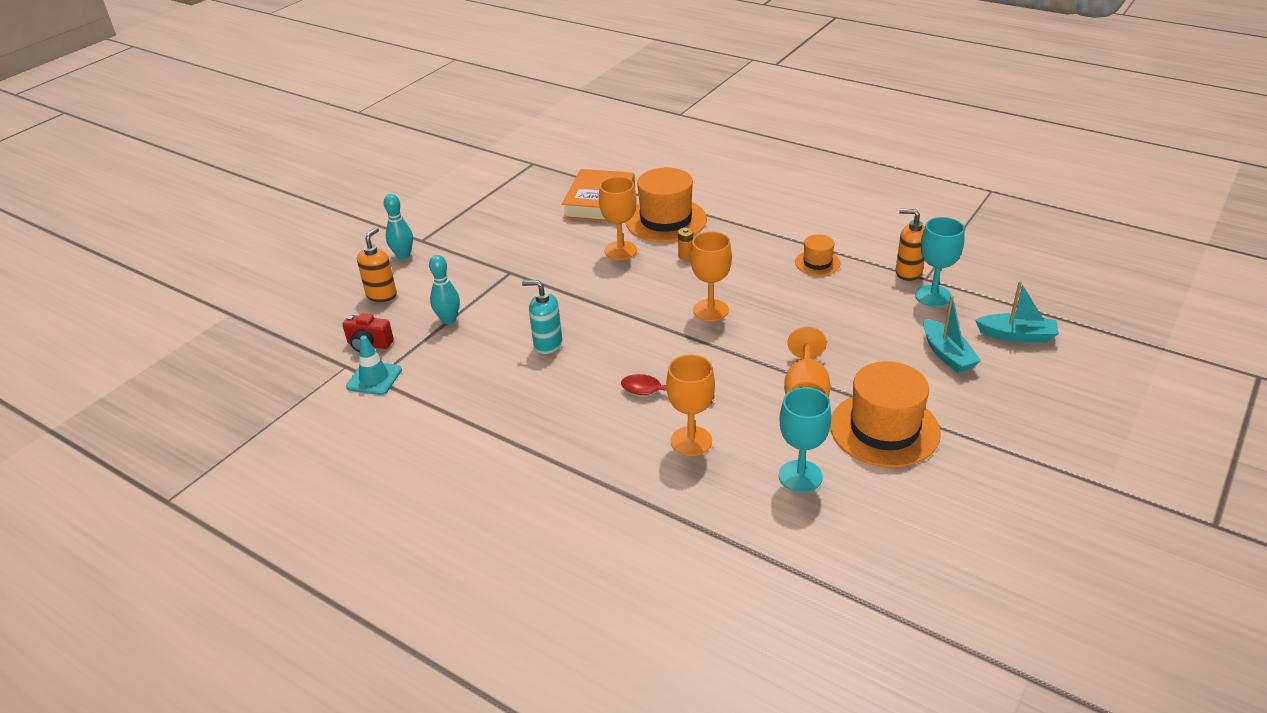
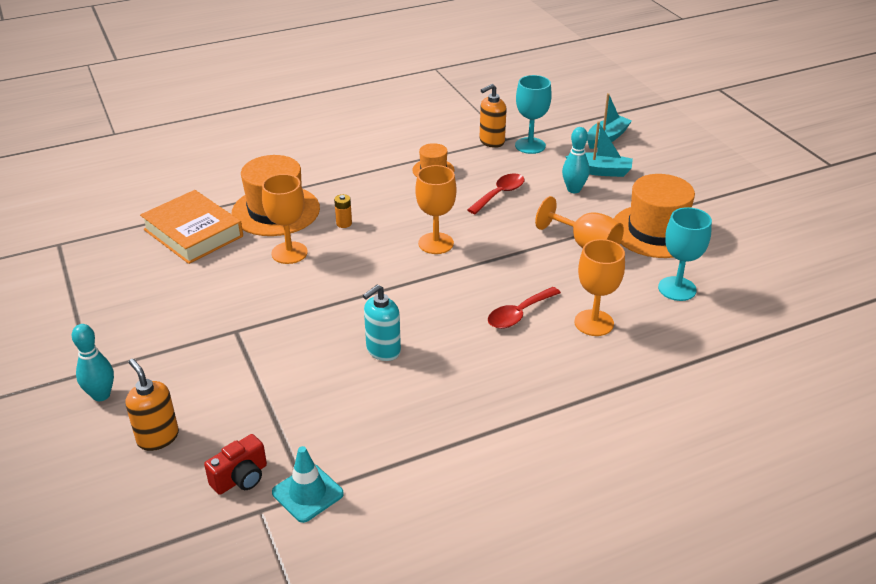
camera: 60 degrees left, 0 degrees up
turquoise bowling pin [429,255,460,324] -> turquoise bowling pin moved to [562,127,589,193]
none -> red spoon [467,173,524,214]

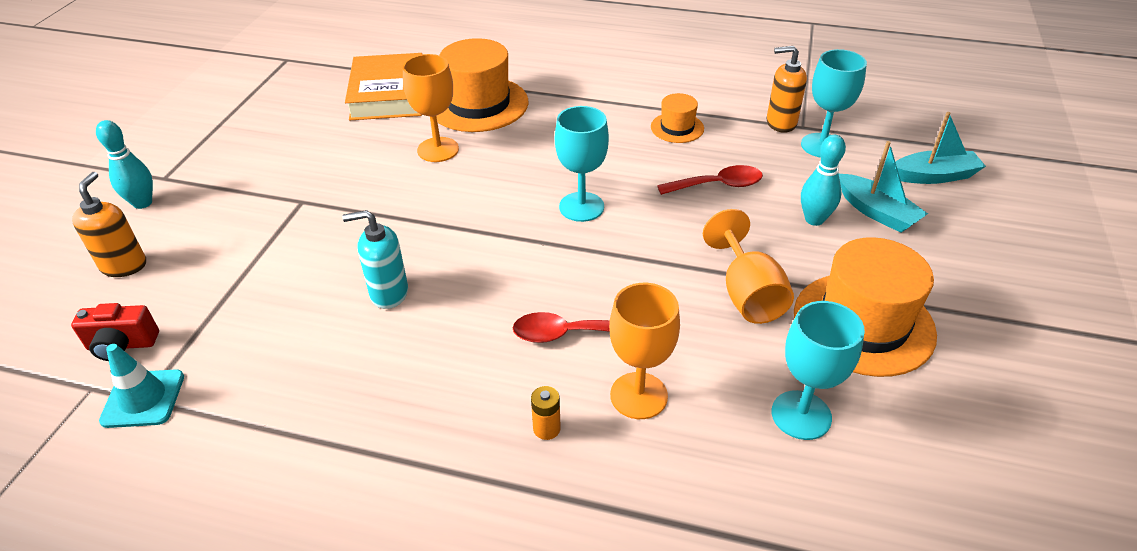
camera: 40 degrees right, 5 degrees up
orange battery [334,194,352,228] -> orange battery moved to [531,386,561,440]
orange goblet [415,165,457,254] -> turquoise goblet [555,106,609,222]

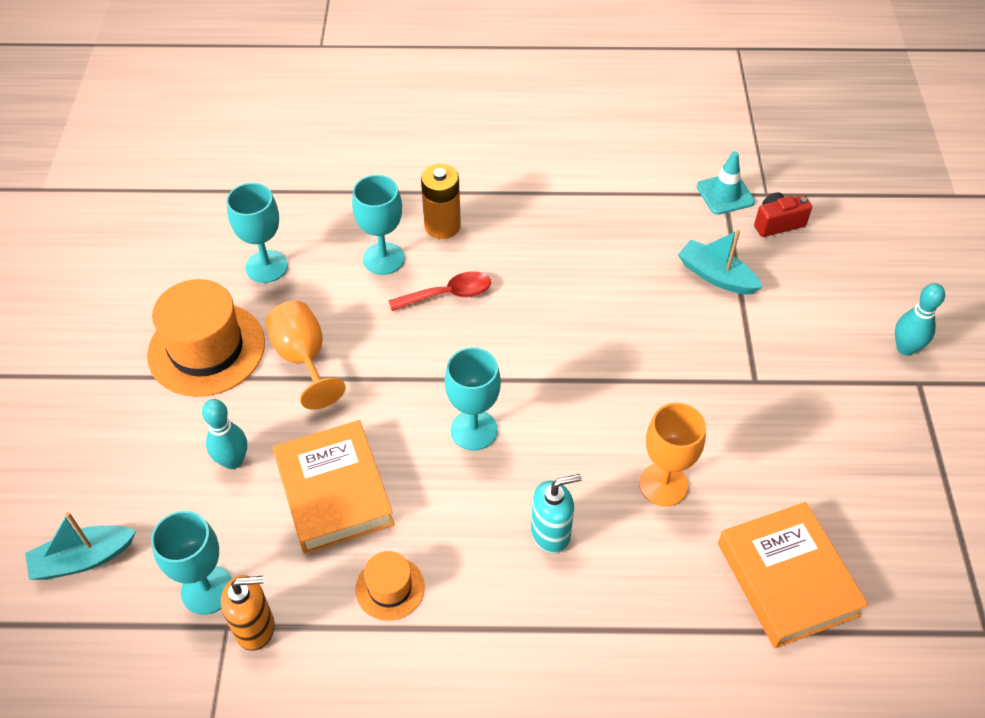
camera: 165 degrees right, 10 degrees up
orange soap dispenser [72,172,146,277] -> none
turquoise soap dispenser [342,210,408,309] -> turquoise soap dispenser moved to [531,474,582,554]
orange hat [437,38,528,132] -> none
orange battery [531,386,561,440] -> orange battery [421,164,461,239], size x1.91
orange goblet [609,283,680,419] -> turquoise goblet [352,175,405,275]
red spoon [657,165,763,195] -> orange book [273,420,394,554]
turquoise boat [839,141,928,233] -> turquoise boat moved to [678,229,762,295]

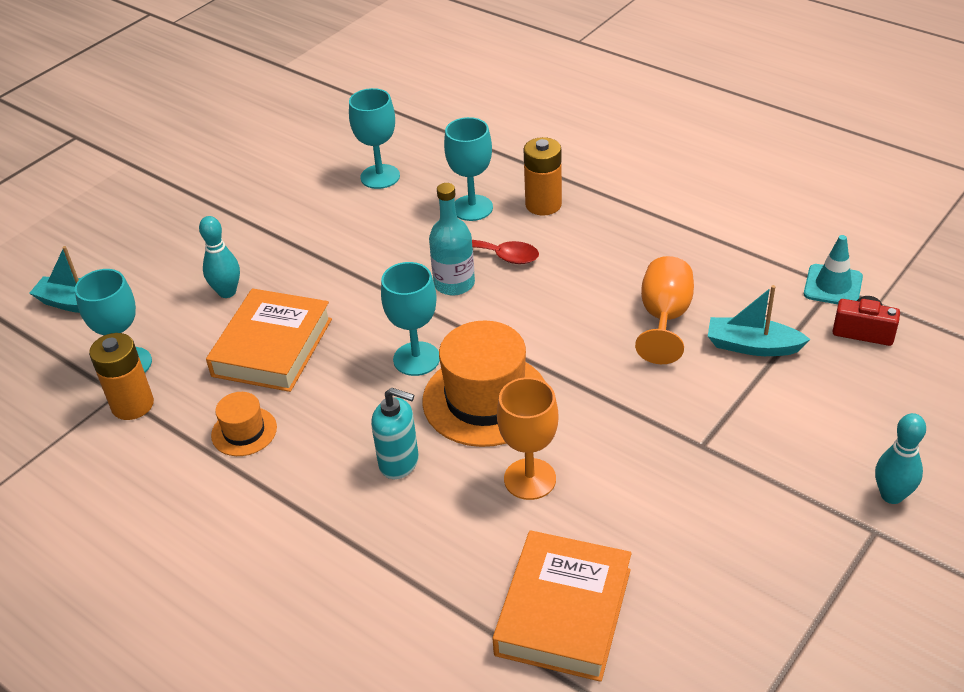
camera: 40 degrees right, 10 degrees down
orange hat [147,279,265,397] -> orange hat moved to [422,321,545,447]
orange soap dispenser [221,575,275,651] -> orange battery [89,333,154,420]
orange goblet [266,301,346,410] -> orange goblet moved to [635,256,694,364]
turquoise boat [678,229,762,295] -> turquoise boat turned 60 degrees counterclockwise [708,285,811,356]
none -> turquoise bottle [429,183,475,295]

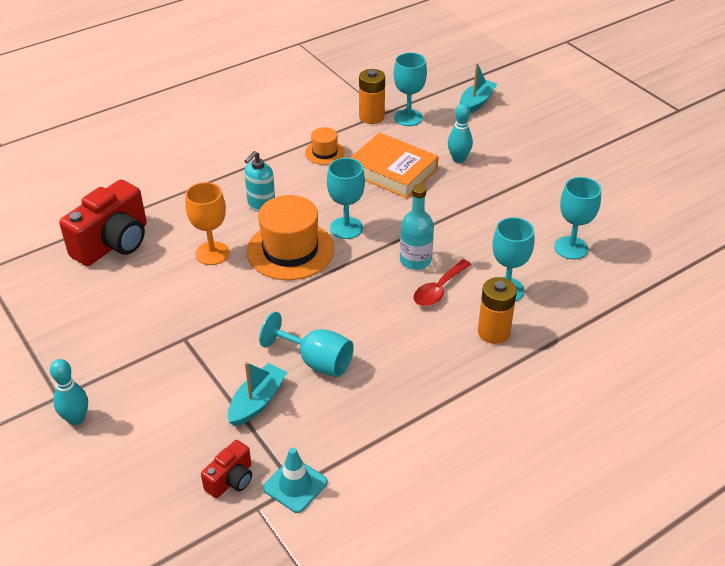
camera: 105 degrees right, 0 degrees up
orange book [493,530,632,682] -> red camera [59,179,147,266]
orange goblet [635,256,694,364] -> turquoise goblet [259,312,354,377]

